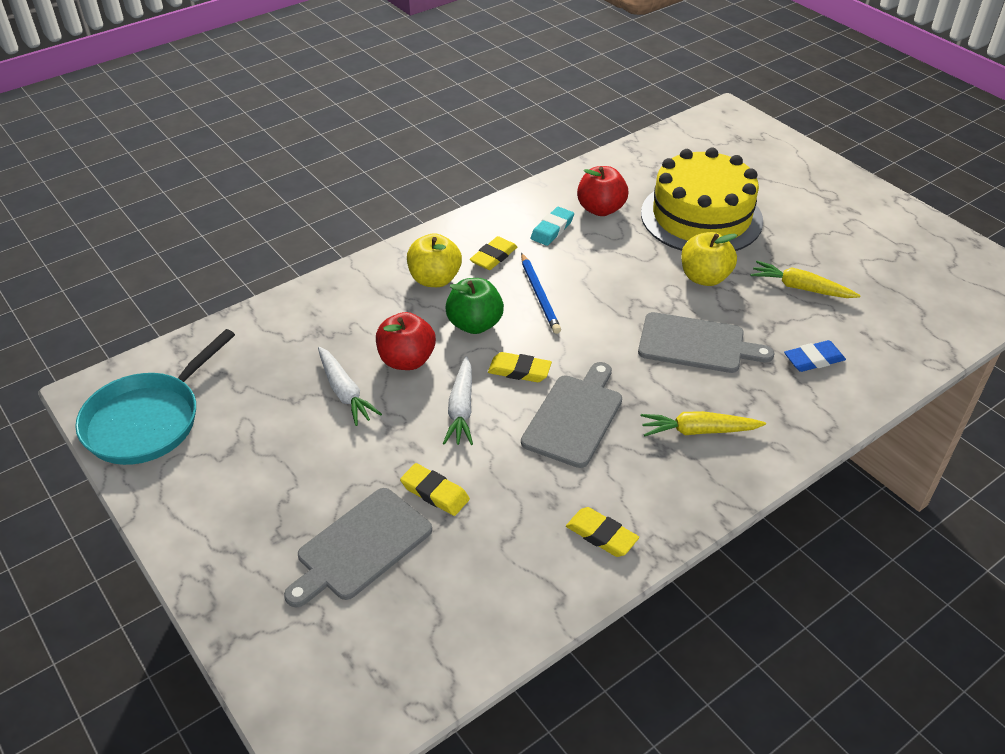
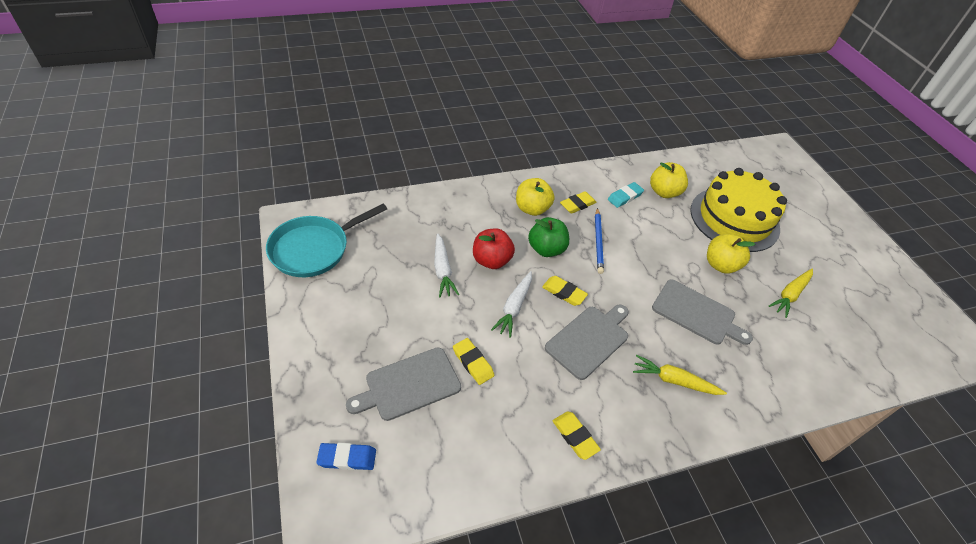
camera: 15 degrees right, 5 degrees up
red apple [577,166,628,216] -> yellow apple [650,162,688,198]
yellow carrot [751,261,861,298] -> yellow carrot turned 90 degrees counterclockwise [768,269,813,318]
blue eraser [784,340,846,372] -> blue eraser moved to [316,443,376,470]

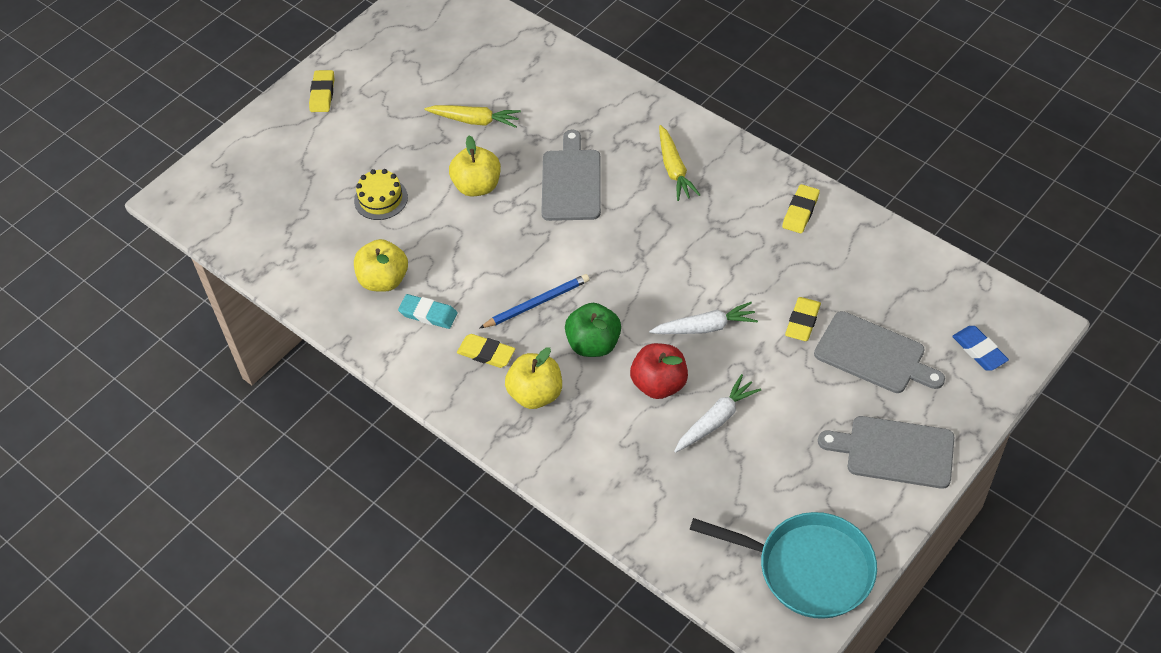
camera: 115 degrees left, 5 degrees up
yellow eraser [542,276,588,306] -> yellow eraser moved to [309,70,334,112]
grey cutting board [545,305,629,380] -> grey cutting board moved to [818,416,954,489]
yellow cake [690,168,787,252] -> yellow cake [354,169,408,220], size x0.44

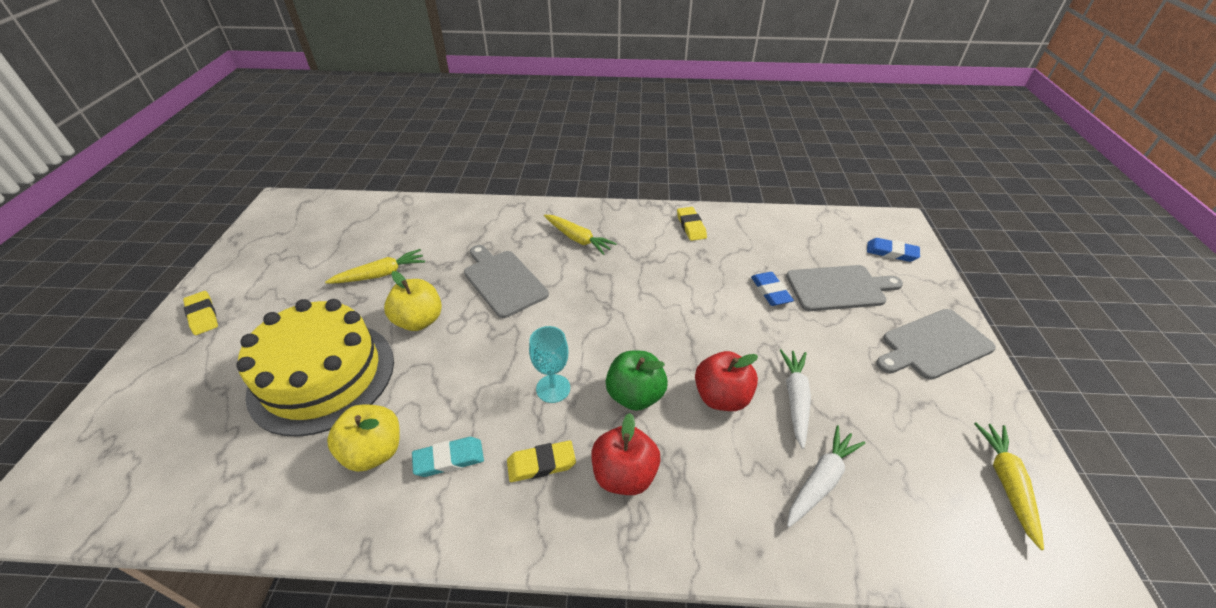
camera: 40 degrees left, 10 degrees down
yellow cake [354,169,408,220] -> yellow cake [236,299,394,437], size x2.29
blue pencil [480,274,590,328] -> turquoise goblet [529,326,570,403]
yellow apple [505,347,562,409] -> red apple [591,413,660,495]
white carrot [649,302,758,334] -> white carrot moved to [787,425,865,527]
turquoise pan [689,512,877,619] -> yellow carrot [974,423,1044,550]
yellow eraser [785,297,821,341] -> blue eraser [751,272,794,306]

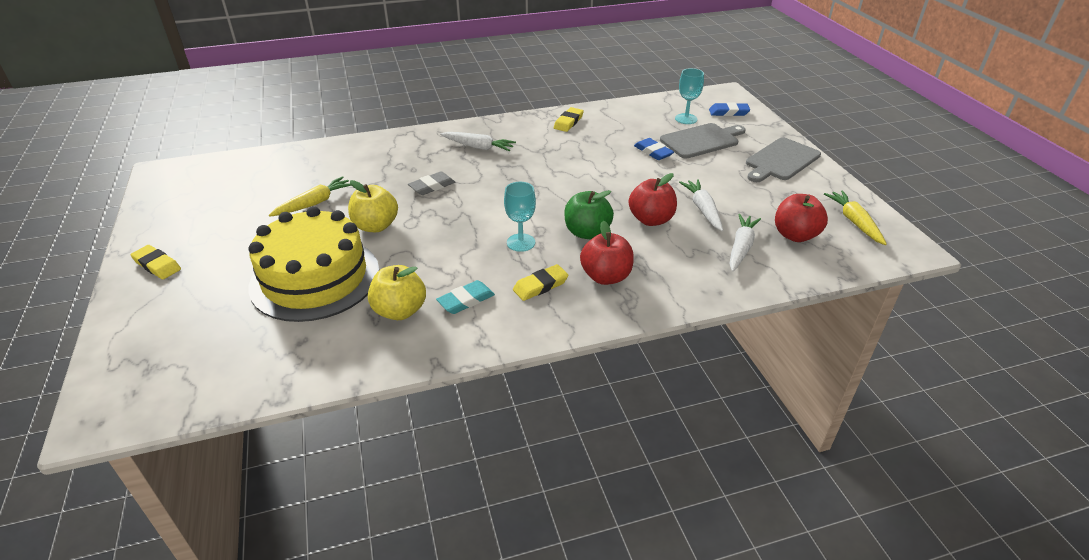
camera: 20 degrees left, 5 degrees down
grey cutting board [464,245,549,318] -> grey eraser [408,171,455,195]
yellow carrot [544,215,617,255] -> white carrot [440,132,516,152]
yellow eraser [677,207,707,241] -> yellow eraser turned 60 degrees clockwise [554,107,584,132]
none -> turquoise goblet [675,68,704,124]
none -> red apple [775,194,828,242]

